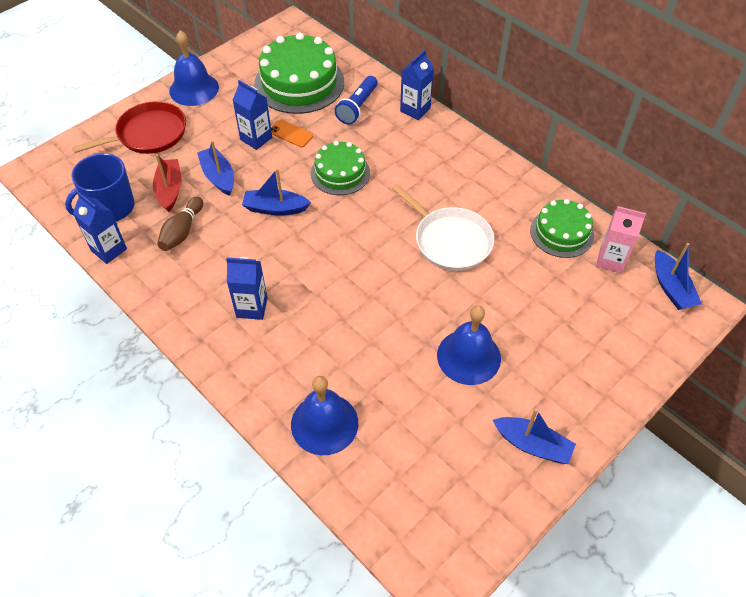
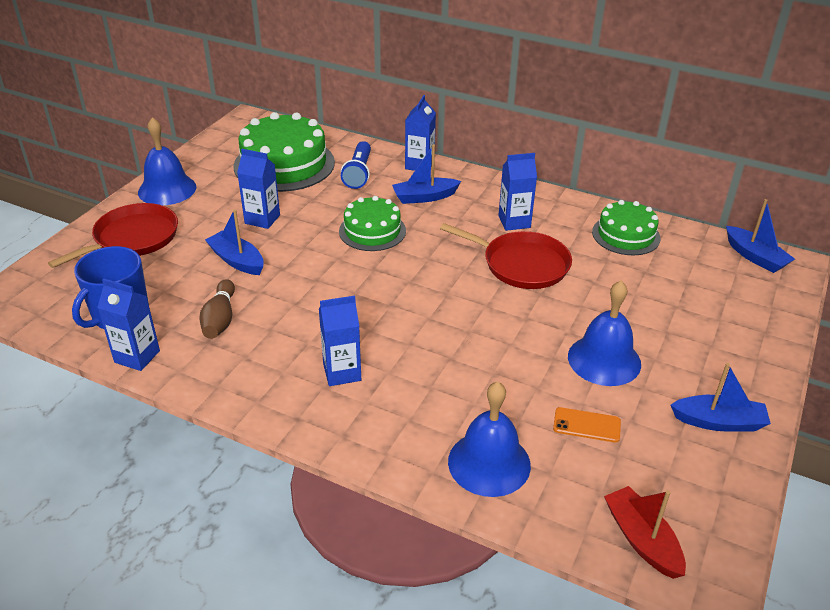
camera: 20 degrees left, 15 degrees down
red boat [153,154,181,212] -> red boat moved to [604,486,686,579]
blue boat [242,168,311,215] -> blue boat moved to [392,144,461,204]
orange phone [271,119,314,147] -> orange phone moved to [553,407,621,443]
white pan [392,184,494,271] -> red pan [440,223,572,289]
pink carton [596,206,646,274] -> none
none -> blue carton [498,153,537,231]

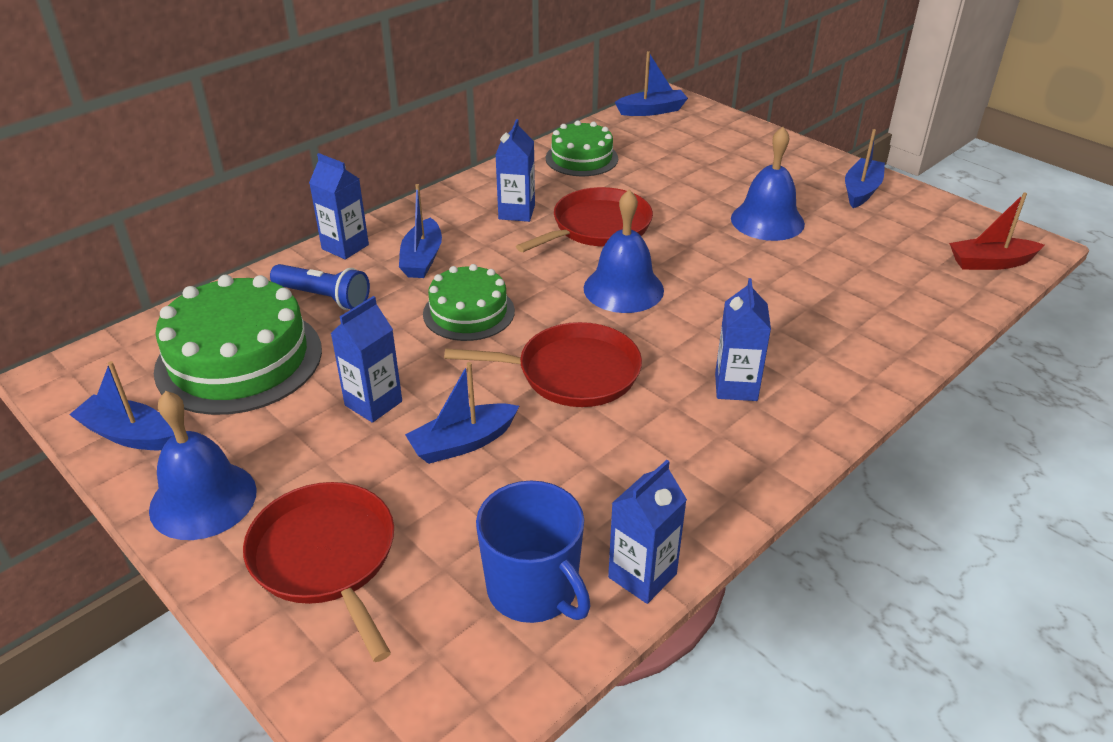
camera: 70 degrees left, 0 degrees up
brown bowling pin [199,279,235,339] -> none
blue bell [448,382,531,497] -> blue bell moved to [584,190,664,313]
orange phone [553,407,621,443] -> none
none -> blue boat [69,361,174,450]
none -> red pan [444,322,642,407]

